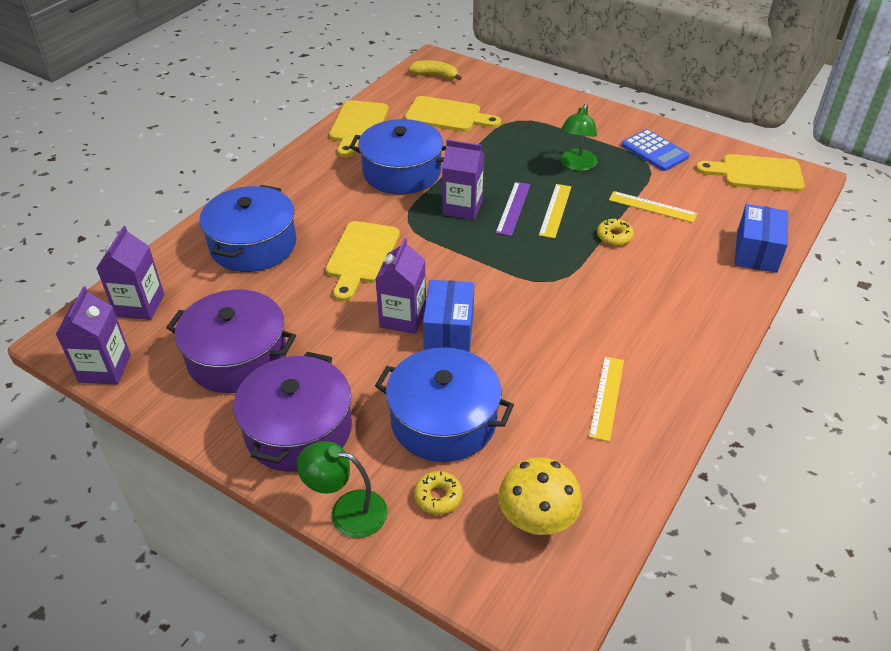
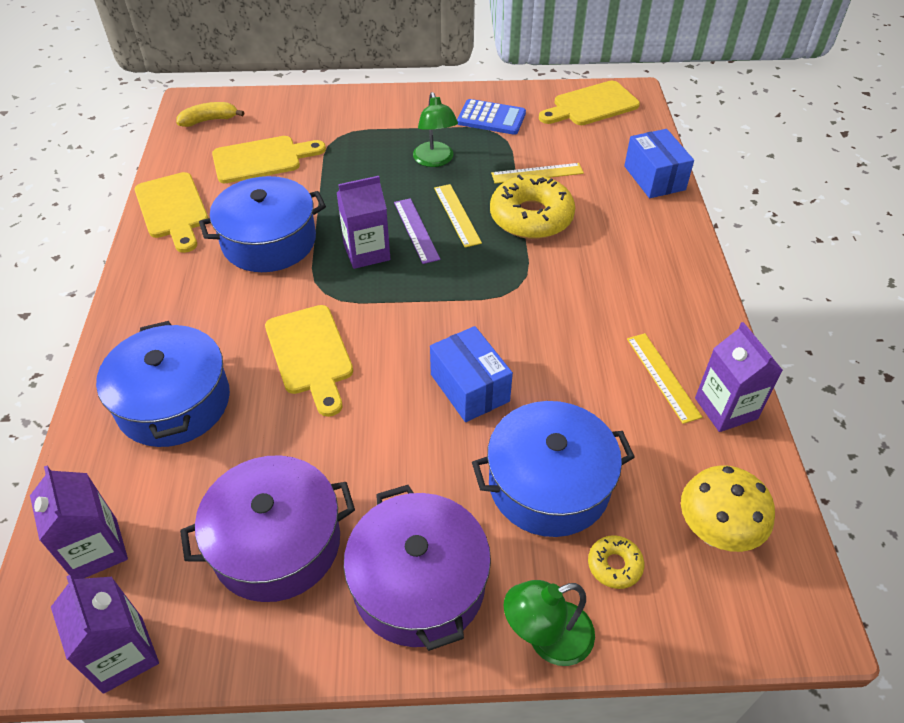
camera: 35 degrees left, 5 degrees up
purple carton [376,238,426,334] -> purple carton moved to [695,322,783,432]
yellow donut [597,218,634,246] -> yellow donut [490,175,575,239], size x2.17

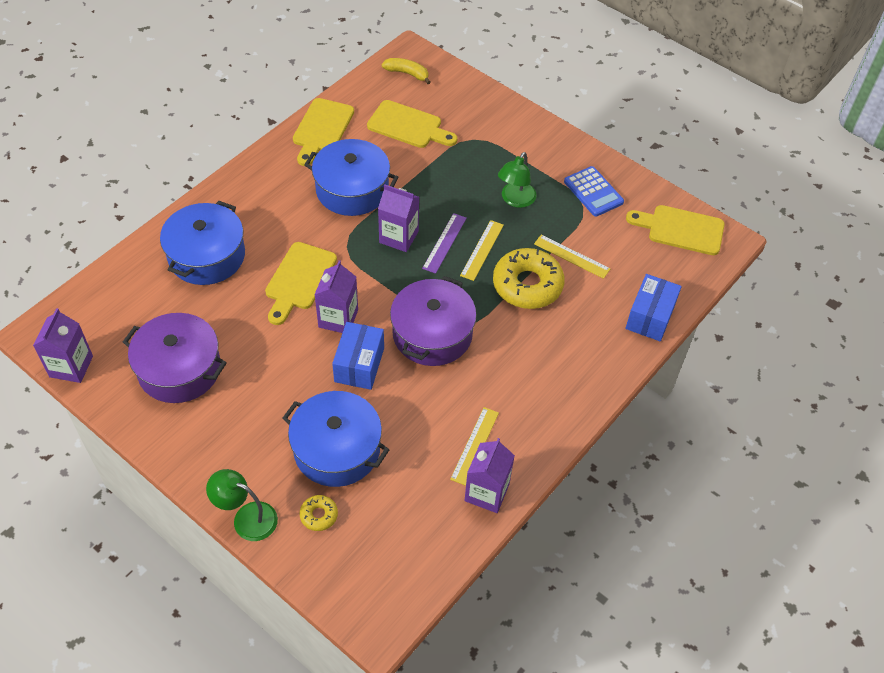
camera: 40 degrees right, 5 degrees up
purple carton [30,466,128,579] -> purple carton moved to [314,260,358,333]
purple pot [344,485,491,651] -> purple pot moved to [390,276,476,366]
yellow mushroom [681,465,775,552] -> none

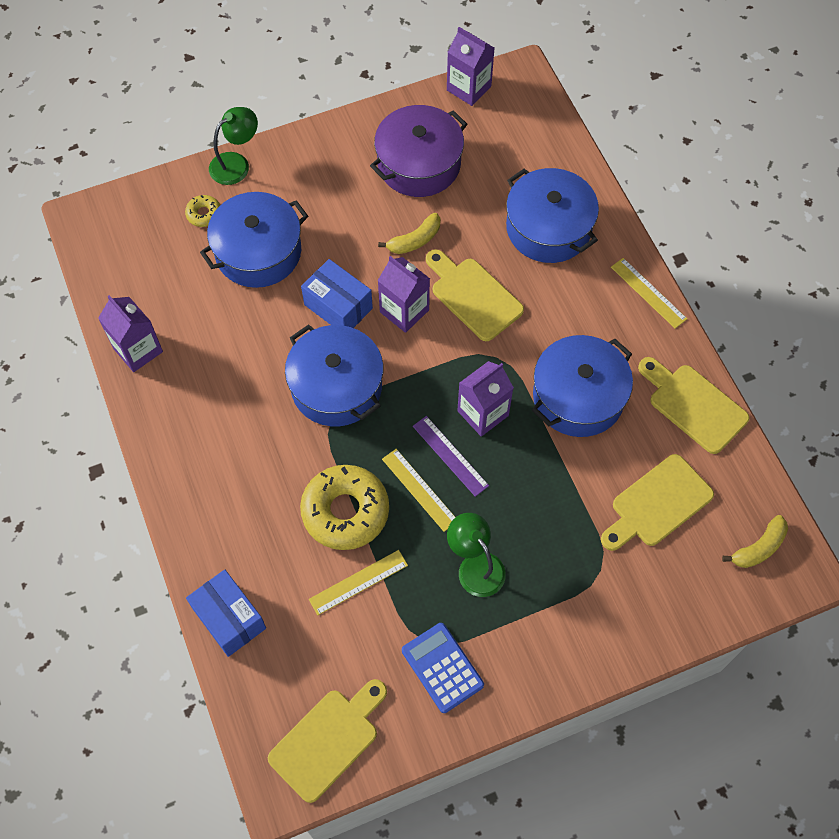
camera: 120 degrees right, 10 degrees up
purple pot [390,276,476,366] -> blue pot [285,324,383,426]
yellow ruler [450,407,499,486] -> yellow ruler moved to [611,258,687,329]
blue calculator [564,166,624,217] -> blue calculator turned 60 degrees clockwise [402,623,484,713]
none -> yellow banana [378,213,441,254]

